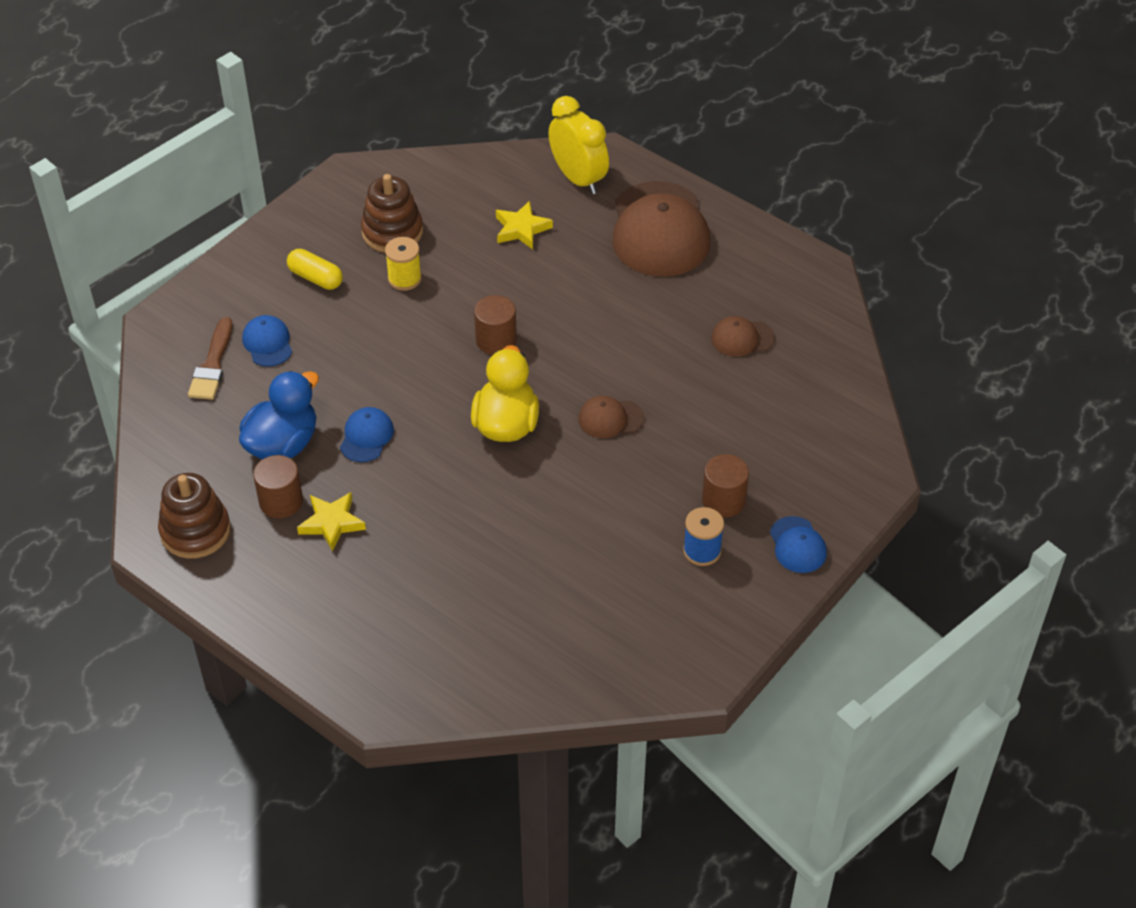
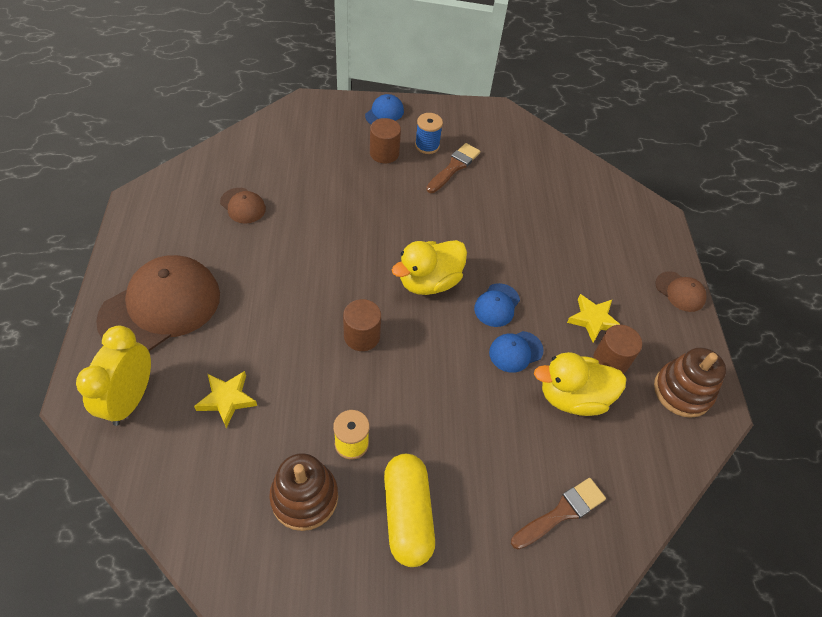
camera: 135 degrees left, 5 degrees up
blue duck [239,371,319,459] -> yellow duck [534,352,626,416]
blue cap [242,315,292,367] -> blue cap moved to [474,283,520,327]
yellow capsule [287,249,343,290] -> yellow capsule [384,454,435,567], size x1.59
brown cap [578,396,644,438] -> brown cap moved to [655,271,706,312]
none -> brown brush [426,143,480,193]

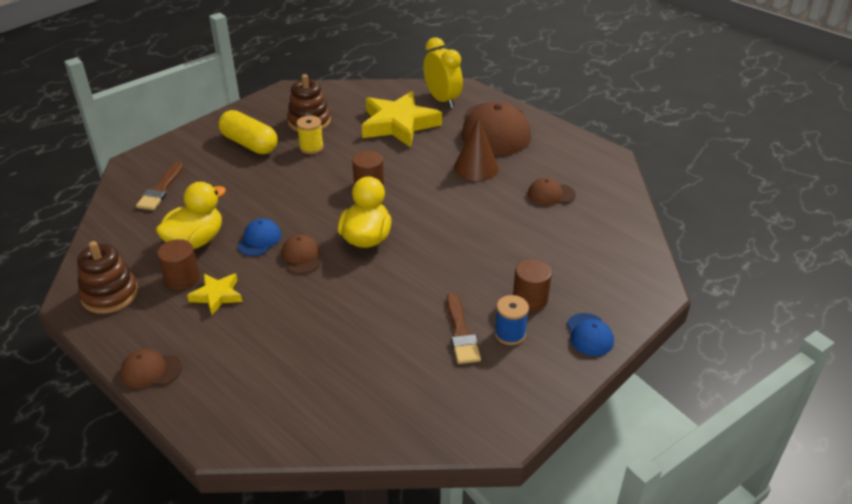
camera: 140 degrees right, 15 degrees down
yellow star [194,371,257,428] -> yellow star [362,91,442,148], size x1.98
blue cap [474,283,520,327] -> brown cap [282,234,320,274]
none -> brown cone [454,118,499,181]

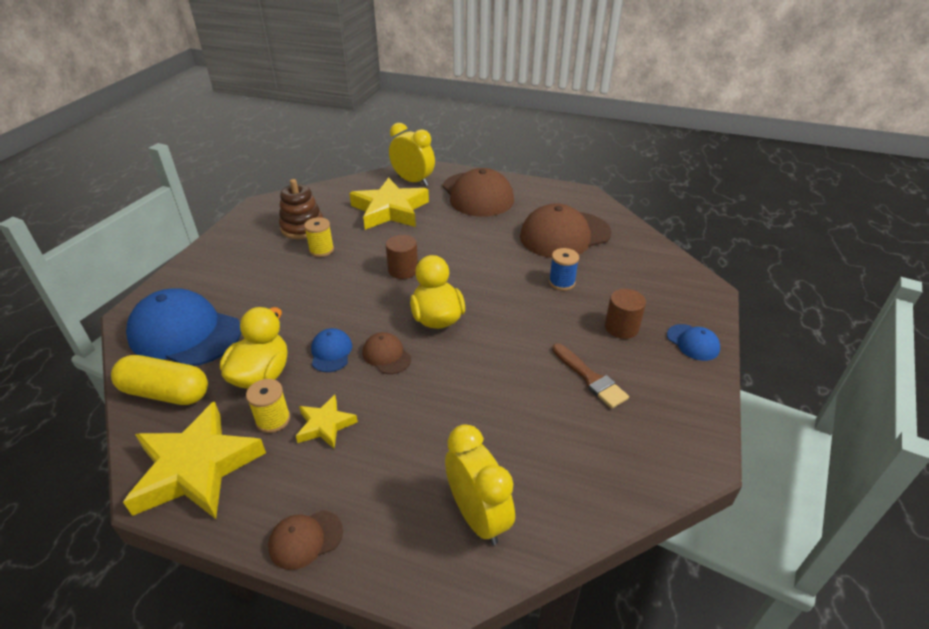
camera: 25 degrees left, 0 degrees up
brown stacking toy [77,241,138,314] -> yellow star [123,401,266,519]
brown brush [136,162,183,210] -> blue cap [126,288,241,366]
brown cylinder [157,239,200,290] -> yellow spool [246,379,290,433]
yellow capsule [218,110,277,154] -> yellow capsule moved to [111,355,208,405]
brown cone [454,118,499,181] -> none
blue spool [495,295,529,345] -> blue spool moved to [549,248,579,291]
brown cap [528,178,575,205] -> brown cap [520,203,611,258], size x2.18
none -> yellow clock [445,424,515,545]

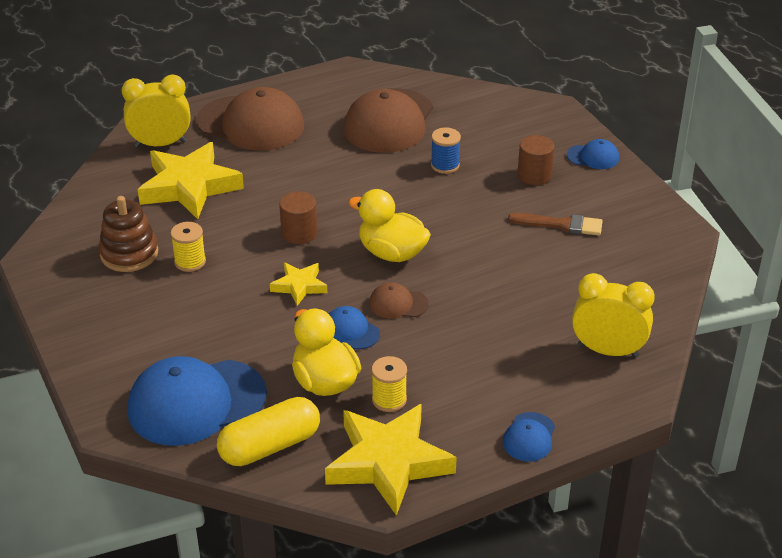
camera: 45 degrees left, 0 degrees up
brown cap [268,510,343,570] -> blue cap [503,412,555,462]
yellow star [296,395,358,449] -> yellow star moved to [270,262,327,306]

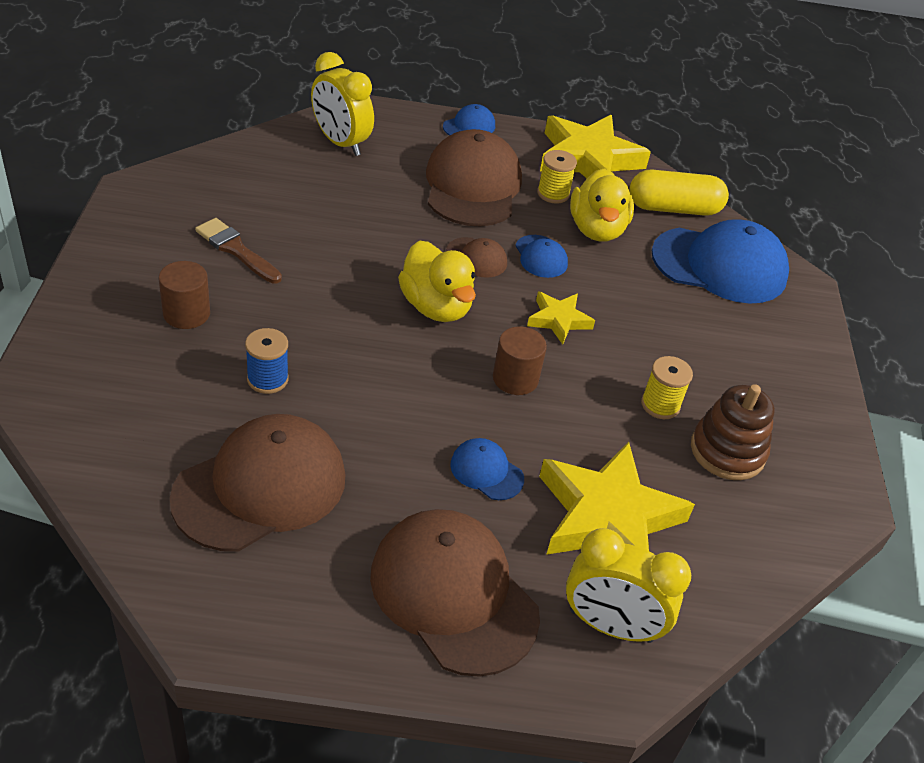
camera: 155 degrees left, 5 degrees up
blue cap [567,139,619,169] -> blue cap moved to [450,438,524,500]
none -> brown cap [426,129,522,226]

